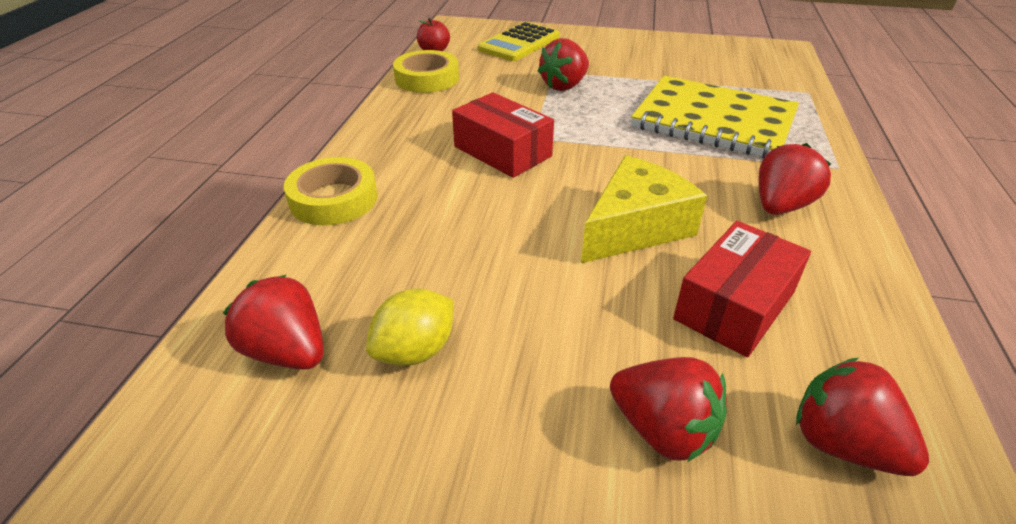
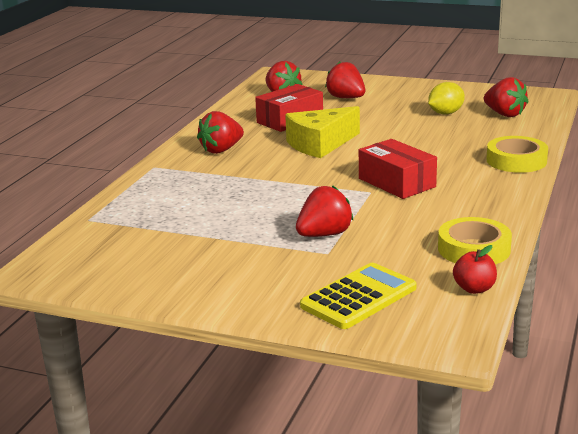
camera: 170 degrees left, 15 degrees down
yellow notebook [631,76,799,159] -> none

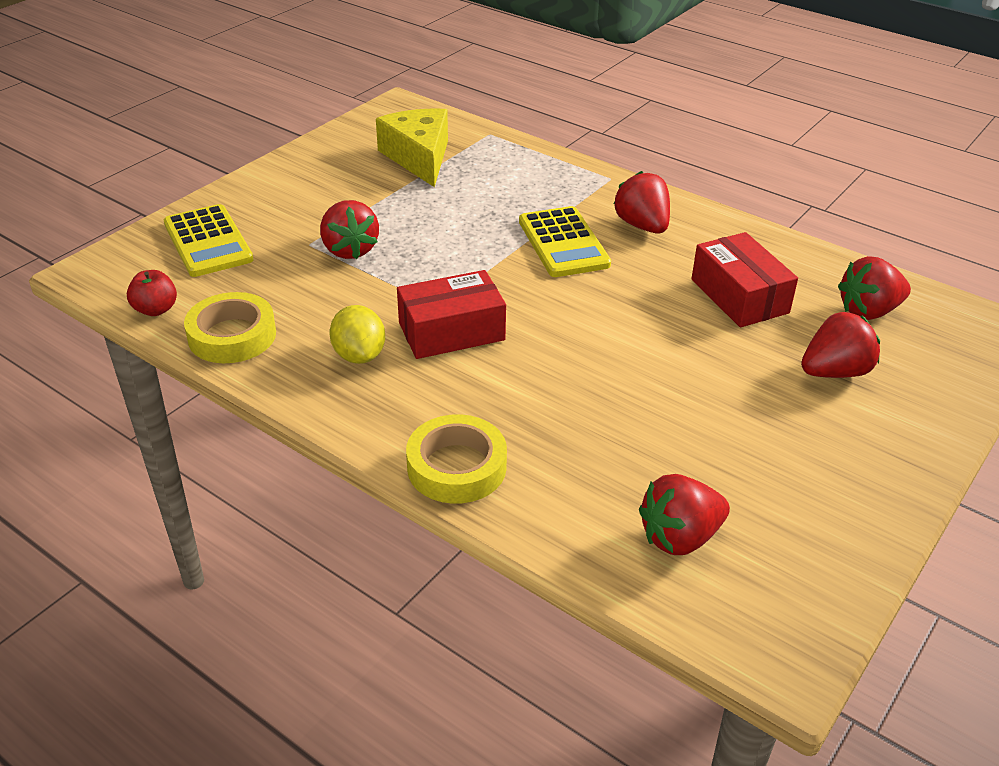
camera: 105 degrees right, 15 degrees up
yellow cheese [285,106,360,158] -> yellow cheese moved to [376,108,448,187]
yellow lemon [428,82,465,115] -> yellow lemon moved to [329,305,385,364]
none -> yellow calculator [519,206,611,277]

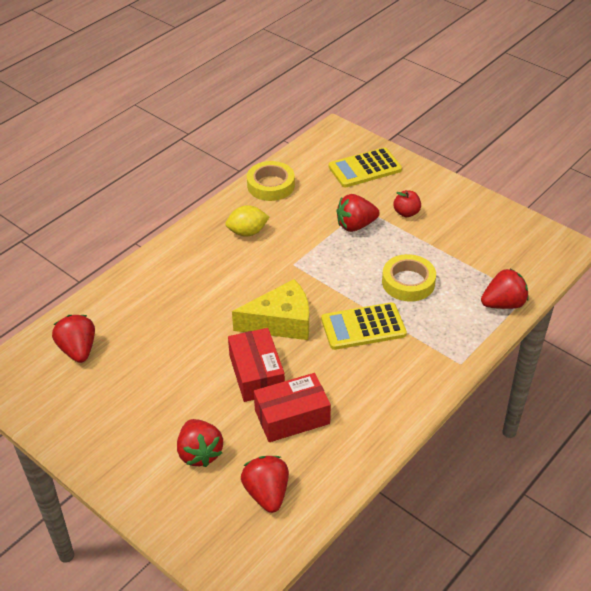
camera: 95 degrees right, 5 degrees up
red apple [127,270,177,316] -> red apple moved to [393,190,421,217]
yellow cheese [376,108,448,187] -> yellow cheese moved to [232,279,309,340]
red box [397,270,506,359] -> red box moved to [228,328,285,402]
yellow tape [406,414,507,504] -> yellow tape moved to [382,254,436,301]
red strawberry [614,171,670,234] -> red strawberry moved to [481,269,529,309]

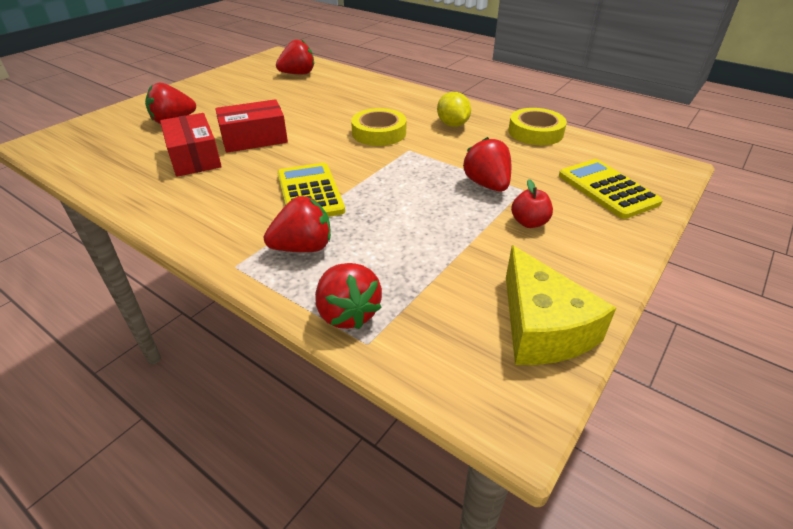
camera: 85 degrees right, 5 degrees down
yellow cheese [232,279,309,340] -> yellow cheese moved to [506,245,616,365]
red strawberry [241,456,289,513] -> red strawberry moved to [264,196,331,252]
yellow tape [382,254,436,301] -> yellow tape moved to [351,108,406,146]

